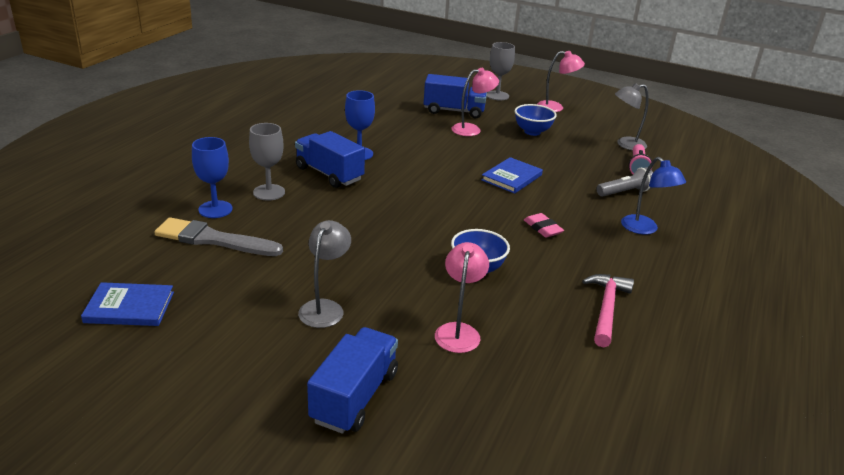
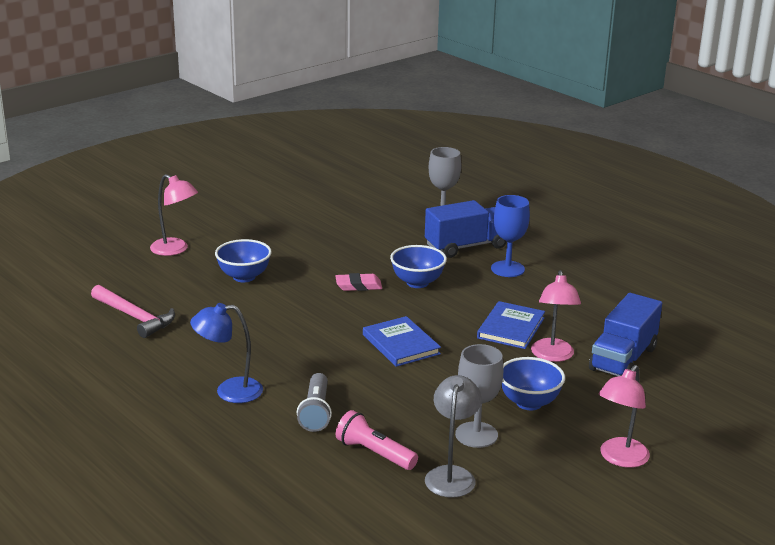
camera: 115 degrees right, 5 degrees down
blue book [81,282,174,326] -> blue book moved to [477,301,545,349]
grey brush [154,217,283,256] -> none
blue goblet [192,137,233,218] -> none
grey lamp [298,220,351,328] -> none
blue truck [307,327,398,434] -> none
grey goblet [487,42,515,100] -> grey goblet moved to [455,344,503,448]
pink eraser [524,213,564,238] -> pink eraser moved to [335,273,382,291]
none -> blue bowl [390,245,447,288]

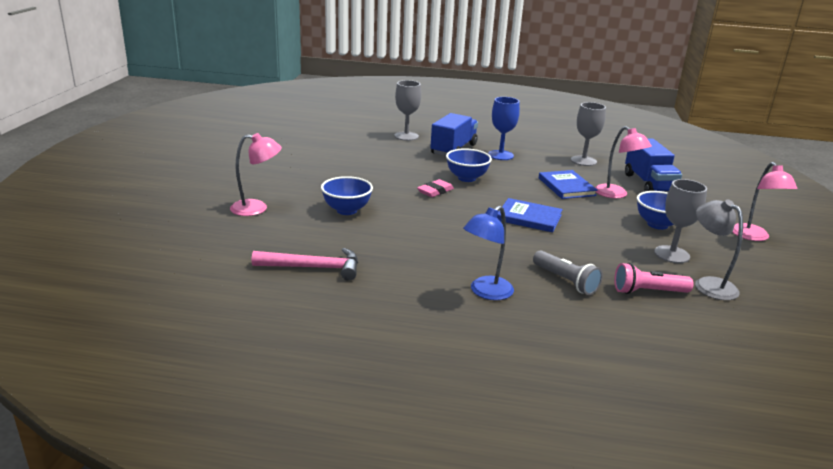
camera: 40 degrees left, 0 degrees up
none -> grey goblet [571,102,606,166]

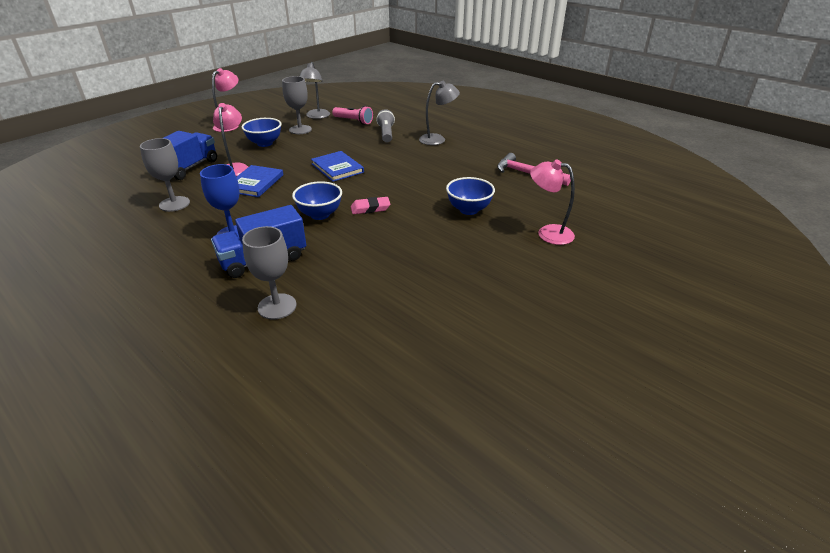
camera: 145 degrees left, 10 degrees up
blue lamp [463,206,514,300] -> grey lamp [419,81,460,145]

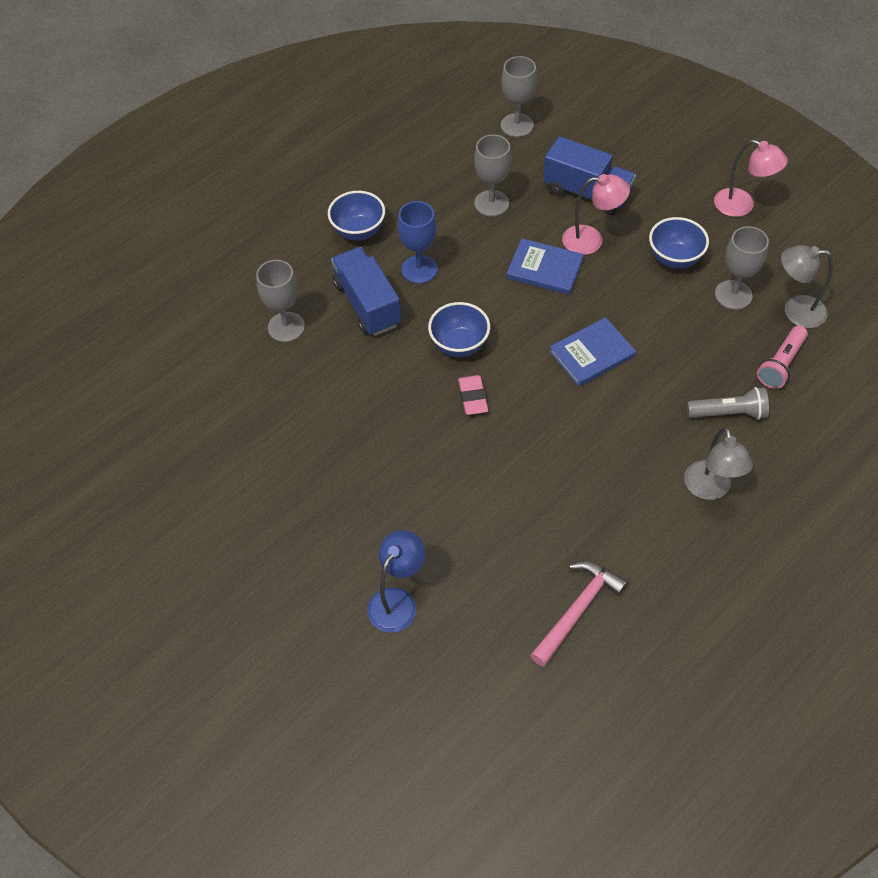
camera: 95 degrees right, 20 degrees up
blue bowl [446,177,495,215] -> blue bowl moved to [328,191,385,241]
pink lamp [530,159,575,245] -> blue lamp [367,530,425,633]
none -> grey goblet [501,56,537,137]

